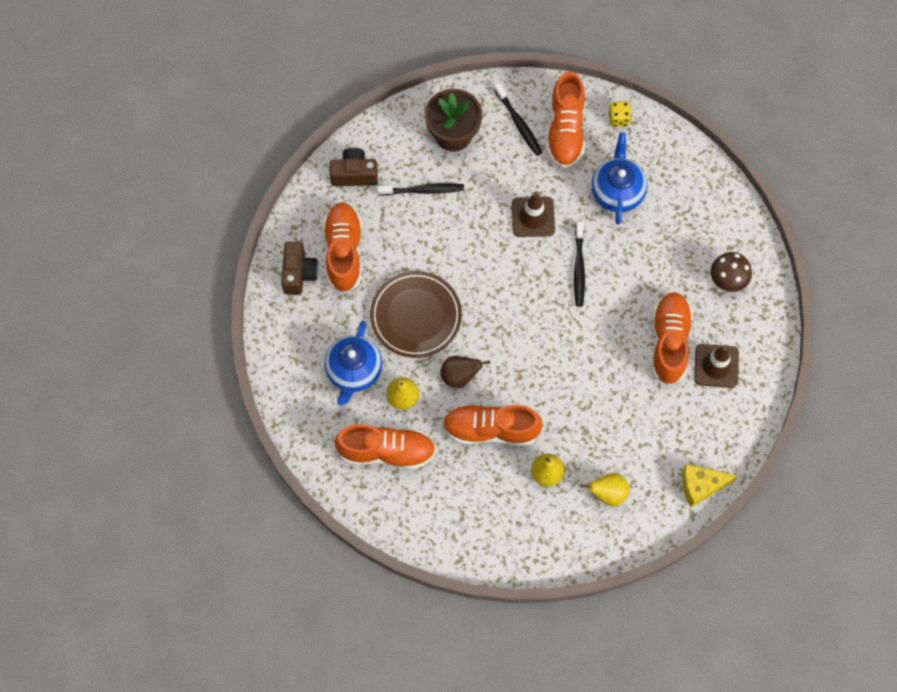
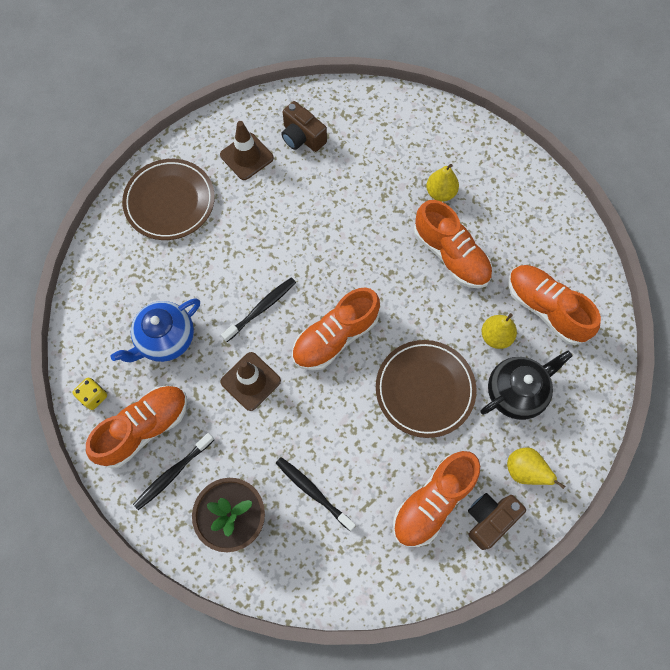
camera: 135 degrees left, 0 degrees up
blue teapot [324,321,382,406] -> black teapot [480,351,573,420]
brown camera [330,148,378,186] -> brown camera moved to [281,101,327,152]
brown pear [440,356,490,388] -> none
black toothbrush [494,83,542,156] -> black toothbrush turned 150 degrees counterclockwise [133,433,214,510]
yellow pear [581,473,629,507] -> yellow pear moved to [507,448,565,489]
orange shoe [652,292,693,385] -> orange shoe moved to [292,288,380,371]
yellow cheese [682,464,738,507] -> none
brown mushroom [711,252,752,292] -> brown plate [122,159,215,240]

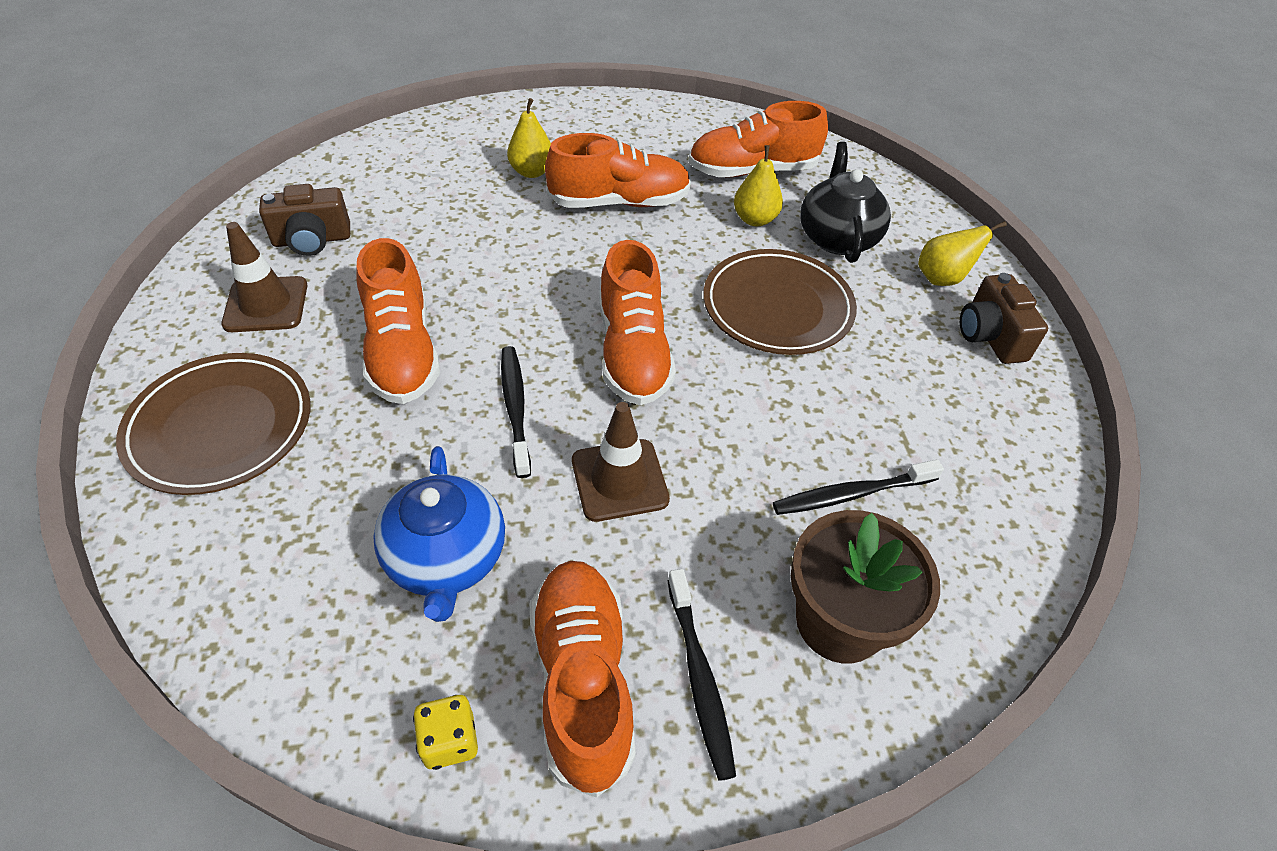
camera: 60 degrees left, 20 degrees down
orange shoe [393,451,480,547] -> orange shoe moved to [357,238,440,404]

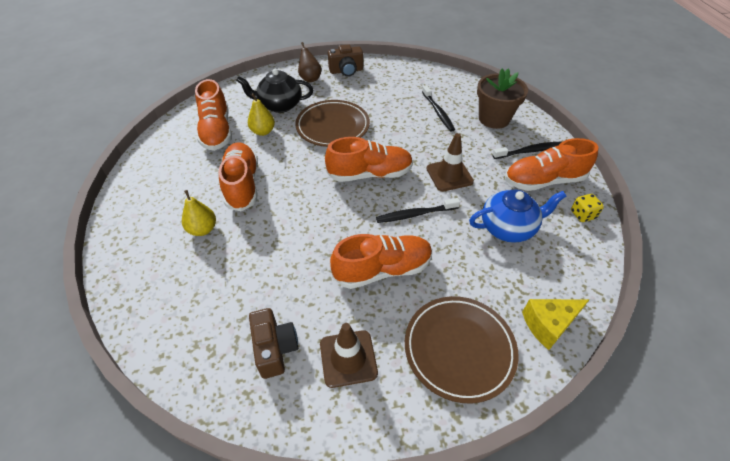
camera: 90 degrees left, 0 degrees up
yellow pear [918,221,1007,286] -> brown pear [298,42,322,82]
none -> yellow cheese [522,299,589,350]

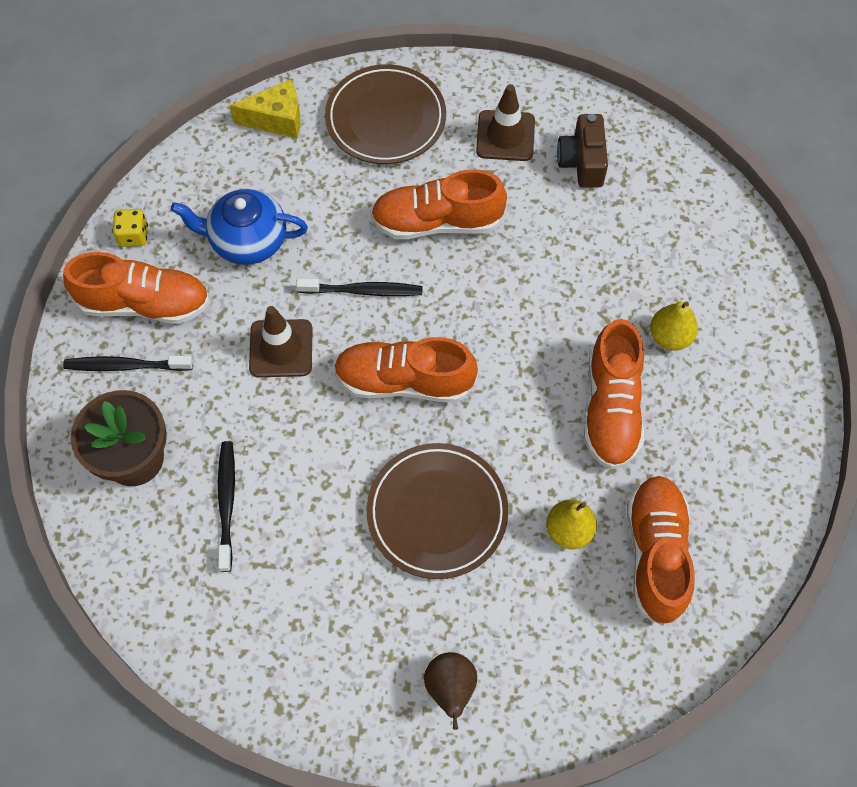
camera: 165 degrees left, 15 degrees up
black teapot [236,69,313,113] -> none
brown camera [328,44,363,77] -> none

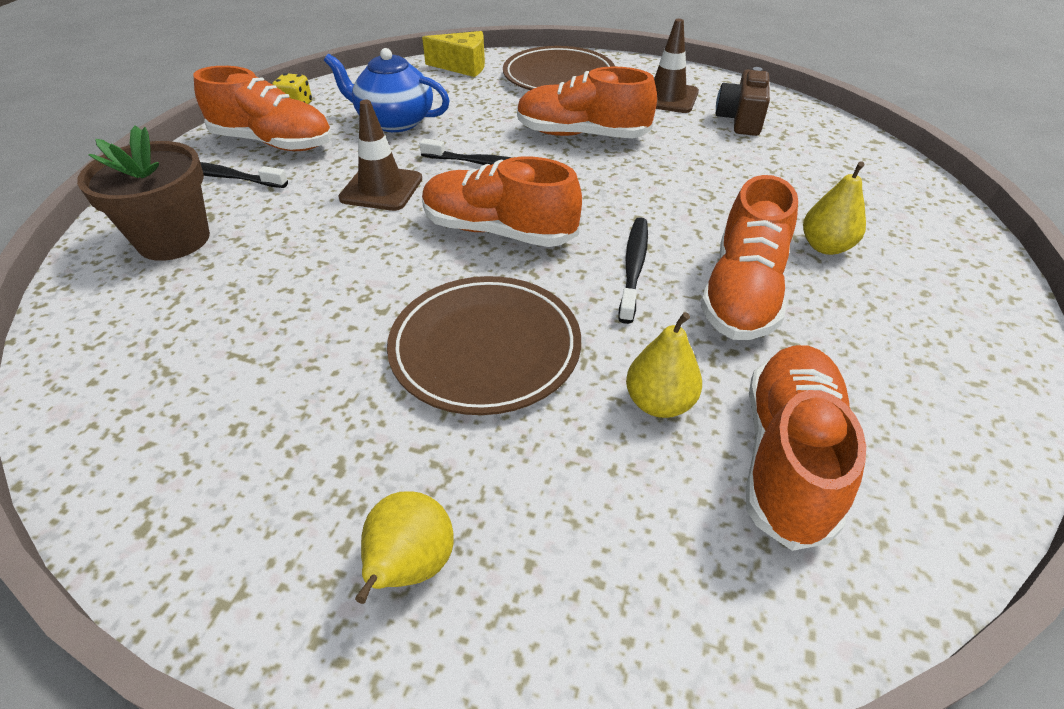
camera: 15 degrees right, 20 degrees down
black toothbrush [218,441,235,572] -> black toothbrush moved to [618,217,648,324]
brown pear [424,652,477,730] -> yellow pear [355,491,454,604]

